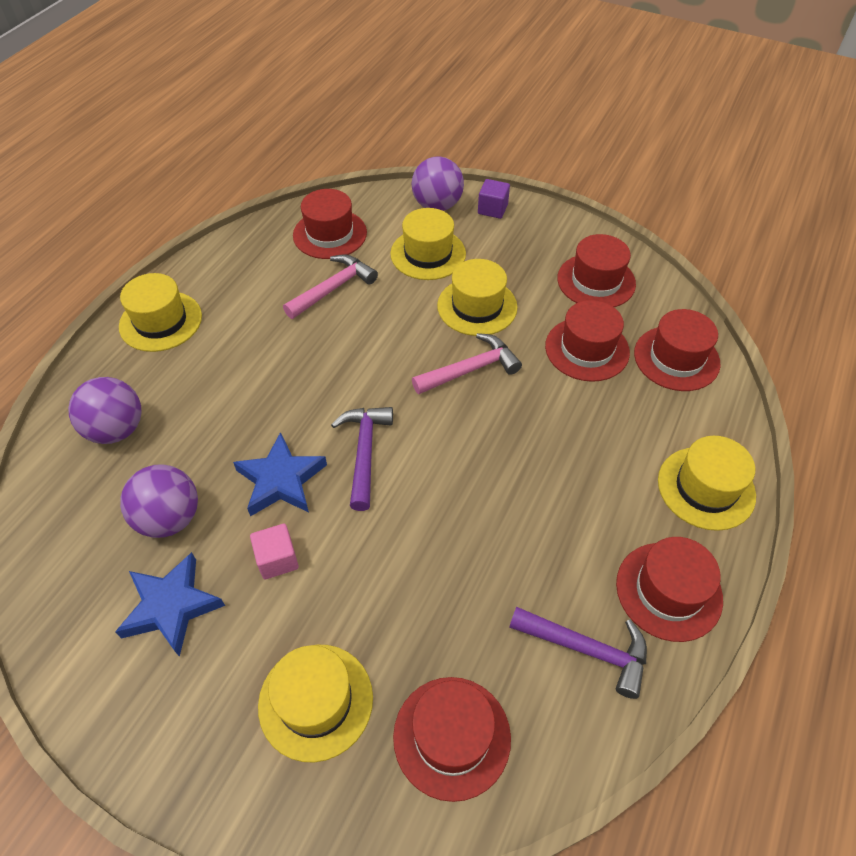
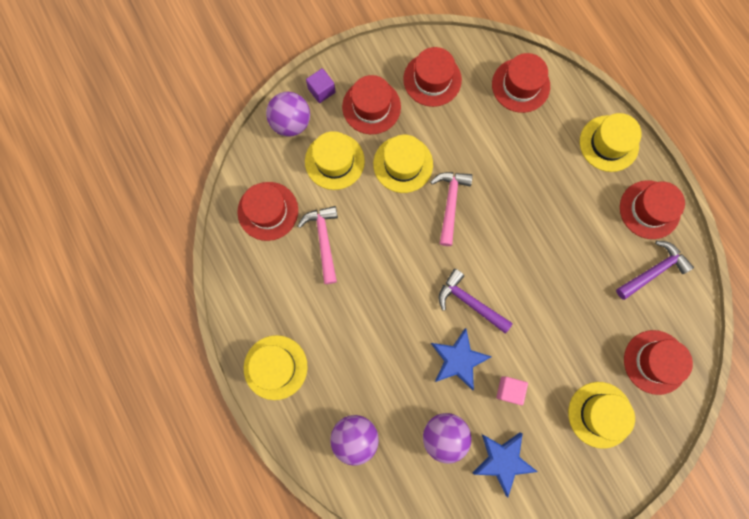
camera: 55 degrees left, 25 degrees up
red hat [545,300,630,382] -> red hat moved to [342,75,401,134]

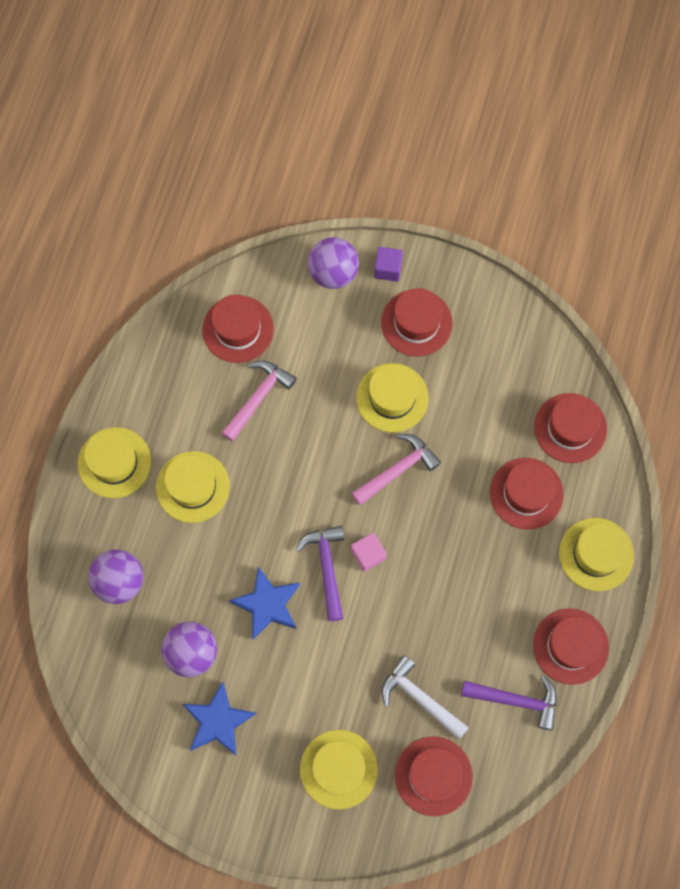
camera: 45 degrees right, 5 degrees down
yellow hat [305,131,365,190] -> yellow hat moved to [156,451,230,523]
red hat [403,47,462,107] -> red hat moved to [490,458,564,530]
pink cube [497,376,528,405] -> pink cube moved to [351,533,386,572]
none -> white hammer [382,655,469,740]

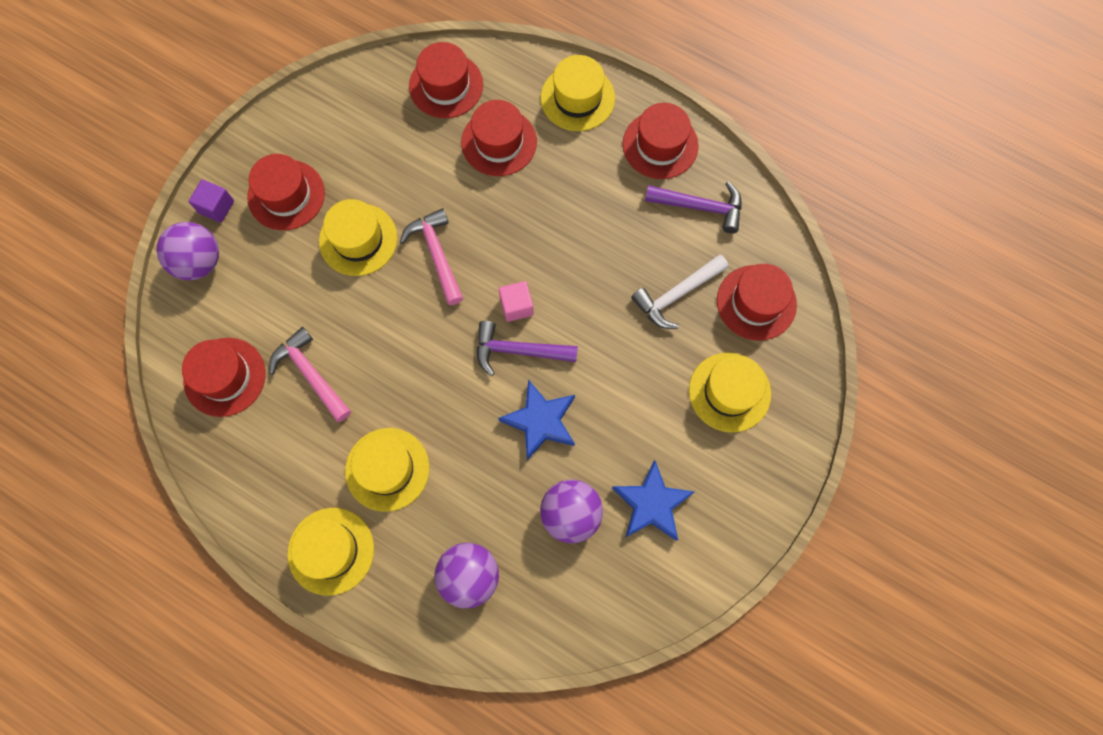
camera: 75 degrees left, 0 degrees up
purple hammer [461,676,557,730] -> purple hammer turned 75 degrees clockwise [645,181,742,233]

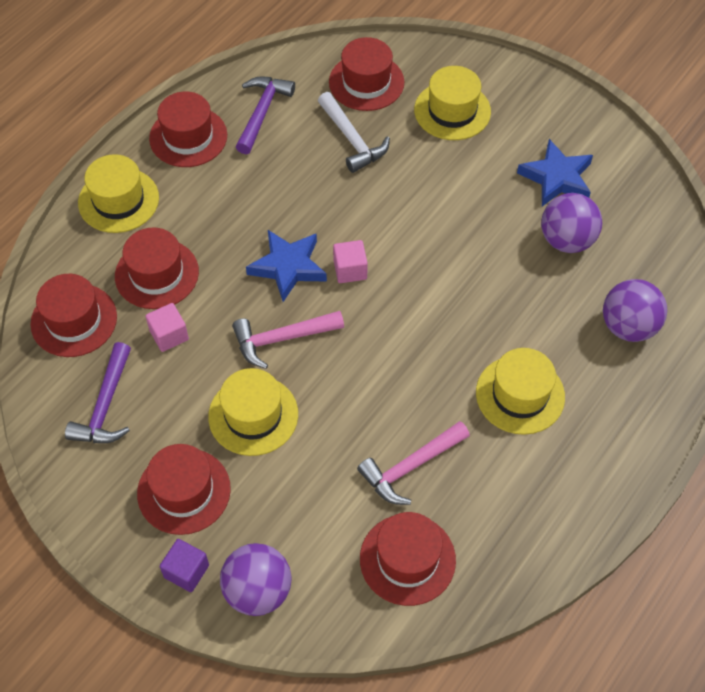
camera: 85 degrees left, 15 degrees down
yellow hat [288,508,374,596] -> none
purple hammer [477,321,578,376] -> purple hammer moved to [65,342,131,443]
blue star [498,380,575,460] -> blue star moved to [246,230,327,302]
none -> pink cube [146,303,189,352]

